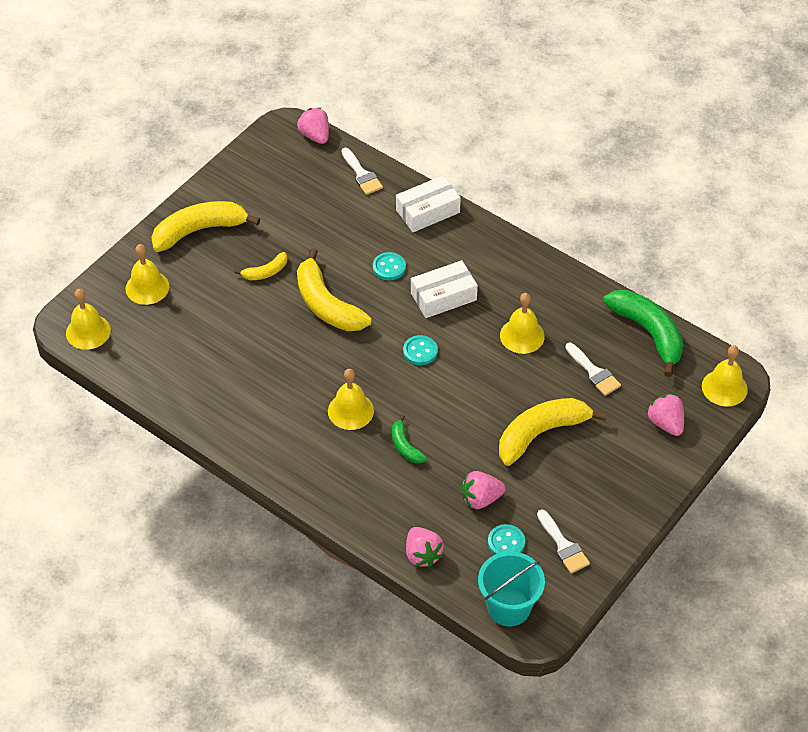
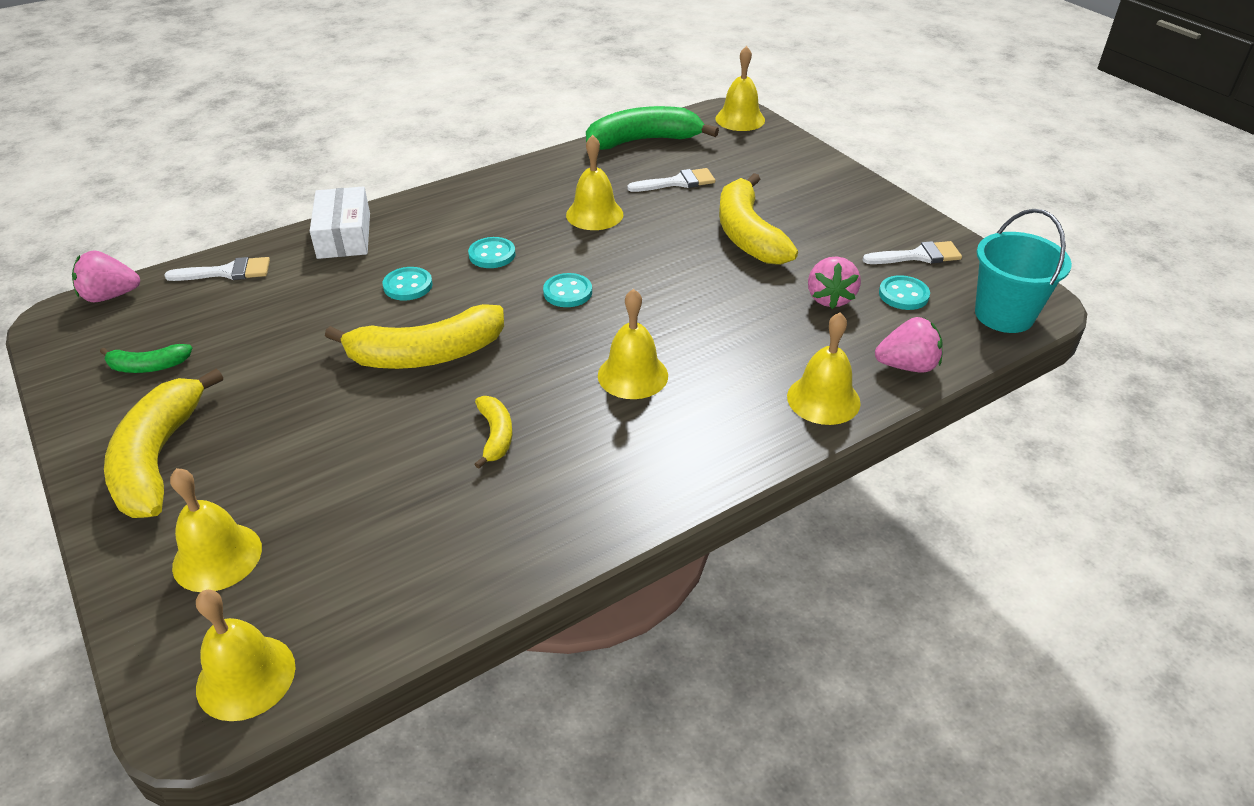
camera: 70 degrees left, 10 degrees down
yellow banana [234,252,287,280] -> yellow banana moved to [474,396,513,469]
green banana [392,415,427,463] -> green banana moved to [100,344,192,373]
white box [411,260,478,318] -> turquoise button [468,237,516,268]
pink strawberry [647,394,684,436] -> none
none -> yellow bell [787,312,861,425]

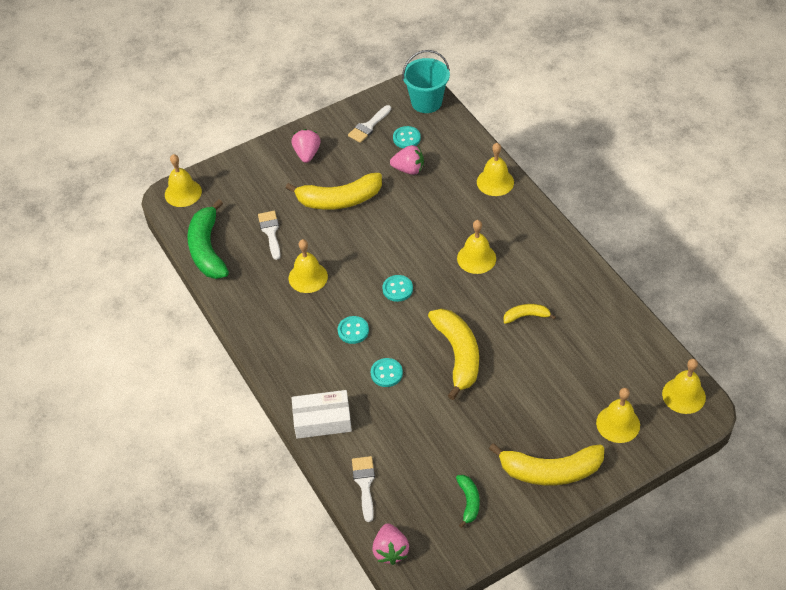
camera: 85 degrees left, 10 degrees up
white brush [863,241,962,264] -> white brush turned 135 degrees counterclockwise [348,105,391,143]
pink strawberry [875,317,943,372] -> pink strawberry moved to [292,129,320,163]

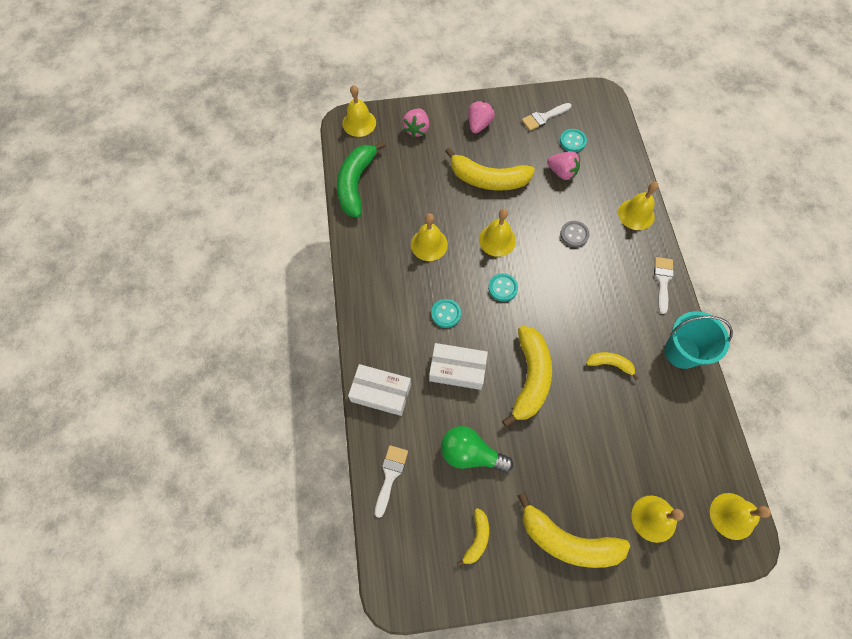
camera: 20 degrees right, 15 degrees up
white brush [258,211,281,260] -> white brush moved to [654,257,674,314]
turquoise button [371,358,403,387] -> white box [429,343,488,390]
pink strawberry [372,523,409,565] -> pink strawberry moved to [402,109,429,138]
turquoise bucket [402,50,450,113] -> turquoise bucket moved to [665,311,733,369]
green banana [456,475,480,528] -> yellow banana [457,508,489,567]
yellow bell [457,220,496,274] -> yellow bell moved to [479,209,516,257]
none -> green light bulb [441,426,513,473]
none -> grey button [560,221,590,247]

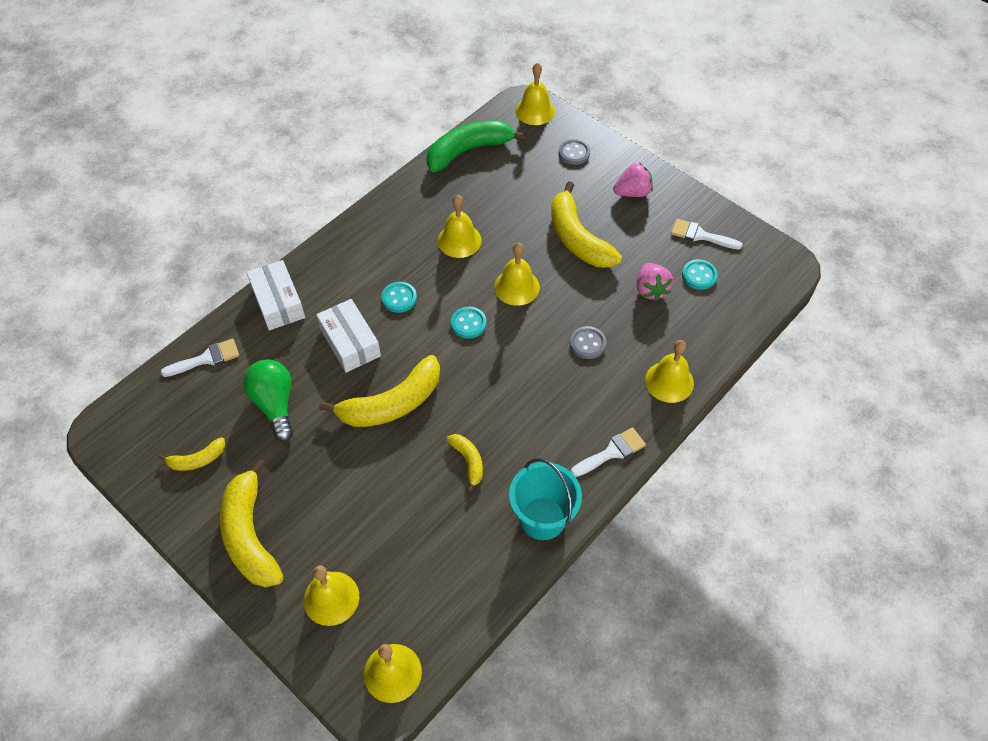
camera: 50 degrees right, 10 degrees down
pink strawberry [402,109,429,138] -> grey button [559,139,590,165]

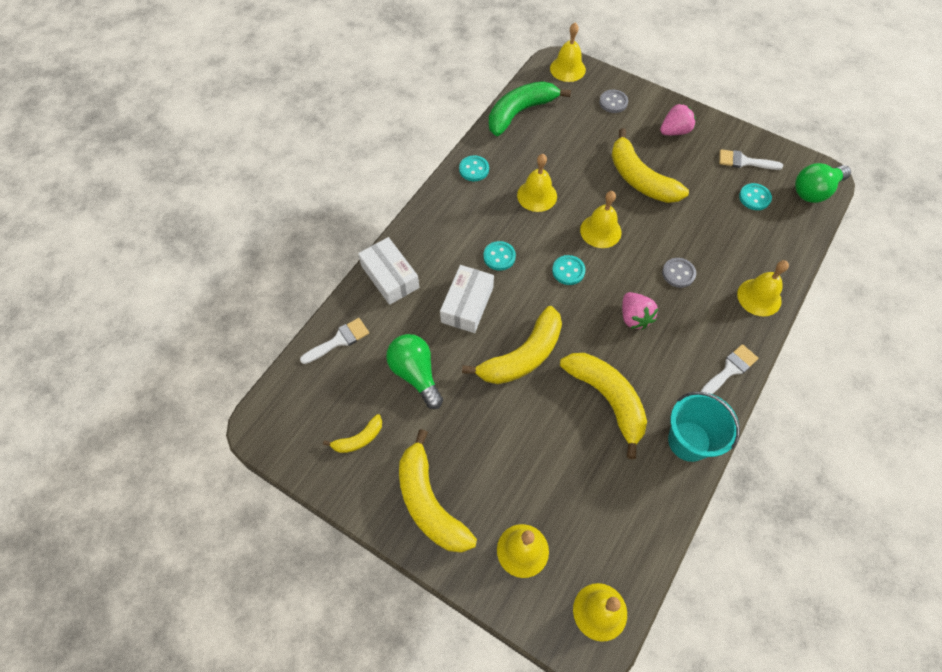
camera: 10 degrees left, 5 degrees up
white box [316,299,381,373] -> white box turned 60 degrees clockwise [440,265,494,333]
yellow banana [446,434,483,493] -> yellow banana [560,353,647,459], size x2.00
pink strawberry [637,263,673,301] -> pink strawberry moved to [622,292,658,330]
none -> turquoise button [459,155,489,181]
none -> green light bulb [795,163,851,203]

